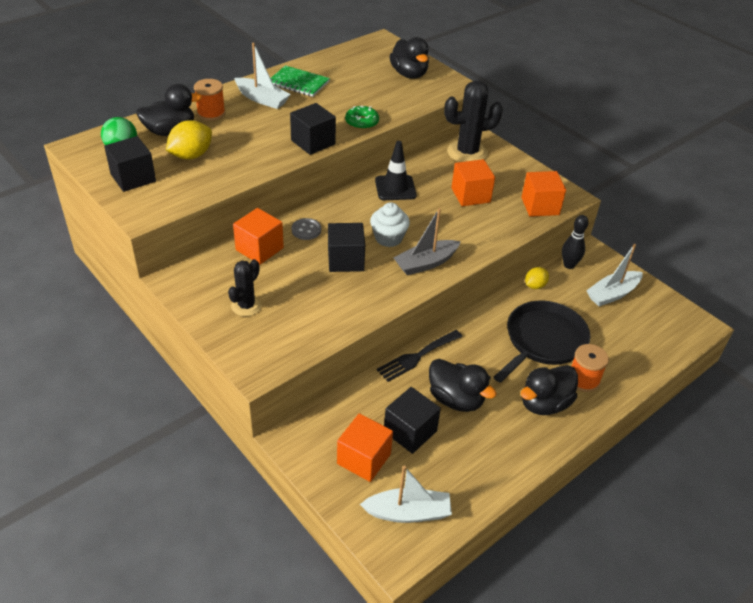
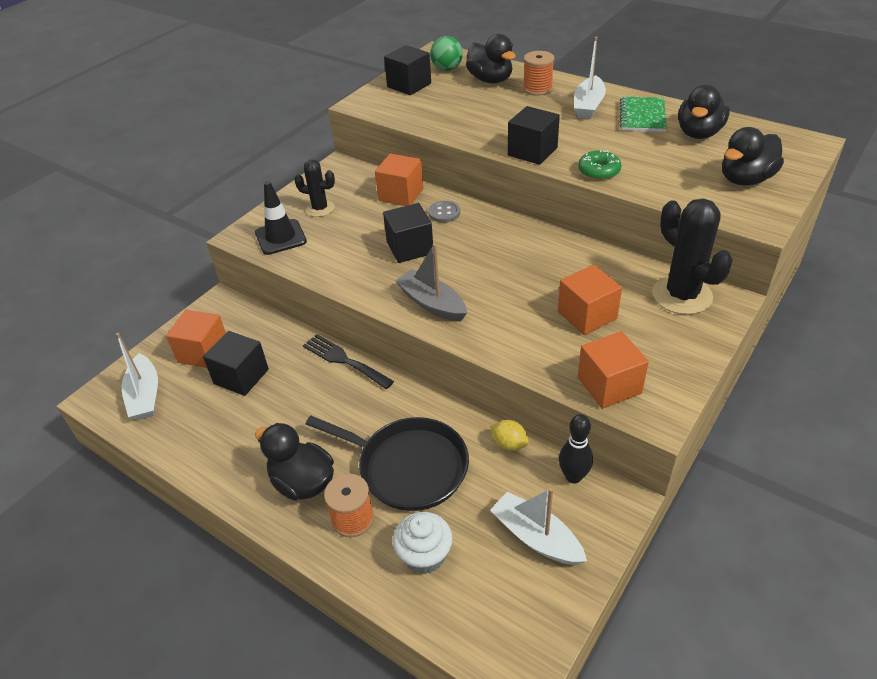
camera: 80 degrees right, 0 degrees up
yellow lemon [166,120,212,159] -> none
white cupcake [370,202,410,247] -> white cupcake moved to [393,512,453,574]
black traffic cone [375,141,417,200] -> black traffic cone moved to [255,181,307,255]
black duck [429,359,497,412] -> black duck moved to [678,85,730,139]

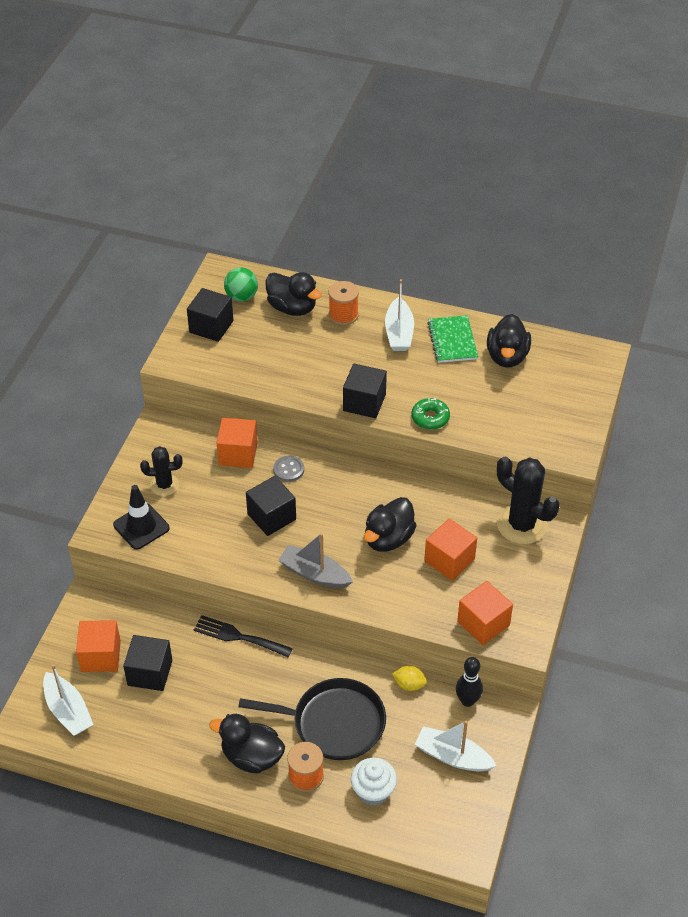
camera: 20 degrees left, 5 degrees up
black duck [722,127,784,185] -> black duck moved to [364,497,417,552]

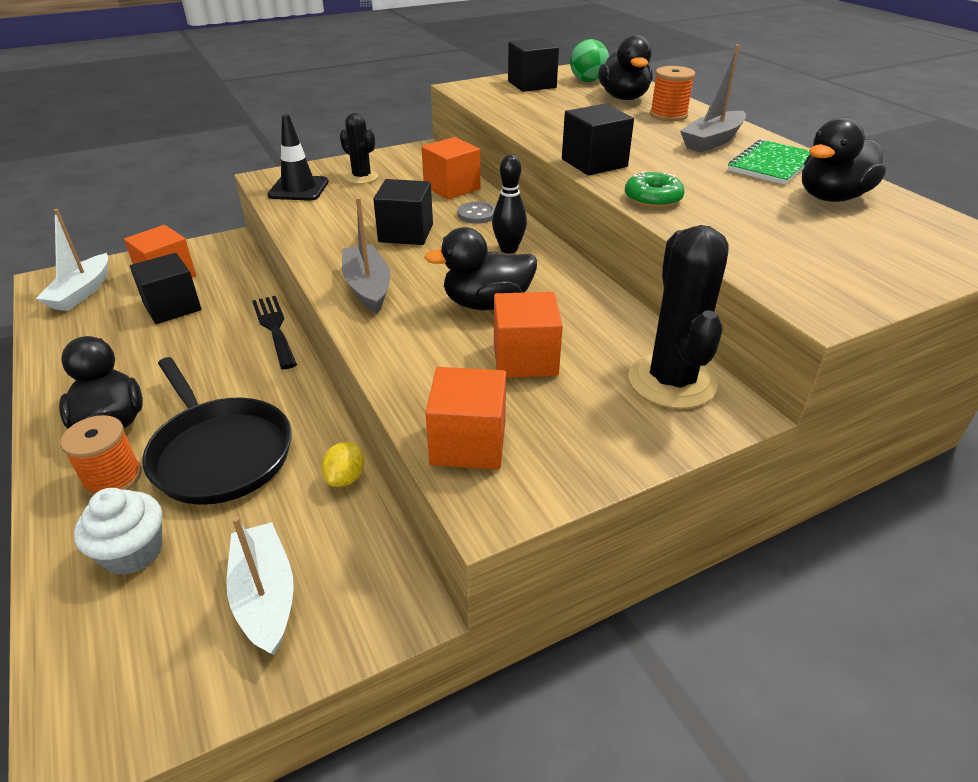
camera: 45 degrees right, 10 degrees down
white boat [385,279,414,351] -> grey boat [680,45,746,152]
yellow lemon [392,666,427,691] -> yellow lemon turned 45 degrees clockwise [321,442,364,487]
black bowling pin [456,657,483,707] -> black bowling pin moved to [492,155,527,254]

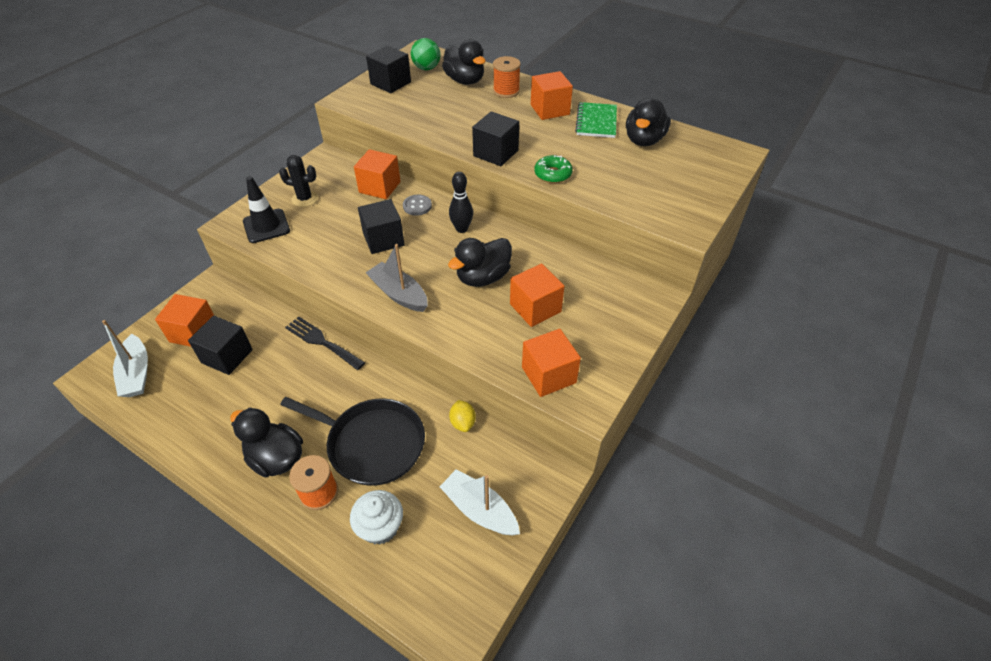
camera: 30 degrees left, 10 degrees up
black cactus [628,225,729,409] -> none
grey boat [680,45,746,152] -> orange cube [531,71,573,120]

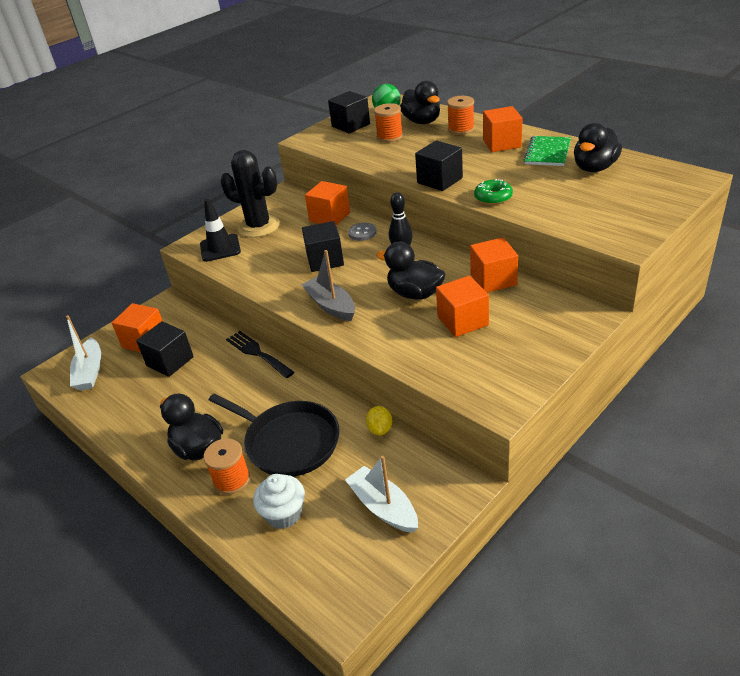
camera: 15 degrees right, 10 degrees down
black cactus [279,155,318,207] -> black cactus [220,150,280,238], size x1.71
black duck [448,238,512,287] -> black duck turned 60 degrees clockwise [376,242,446,300]
orange cube [522,329,581,397] -> orange cube moved to [470,237,518,293]
none -> orange spool [374,103,403,142]

